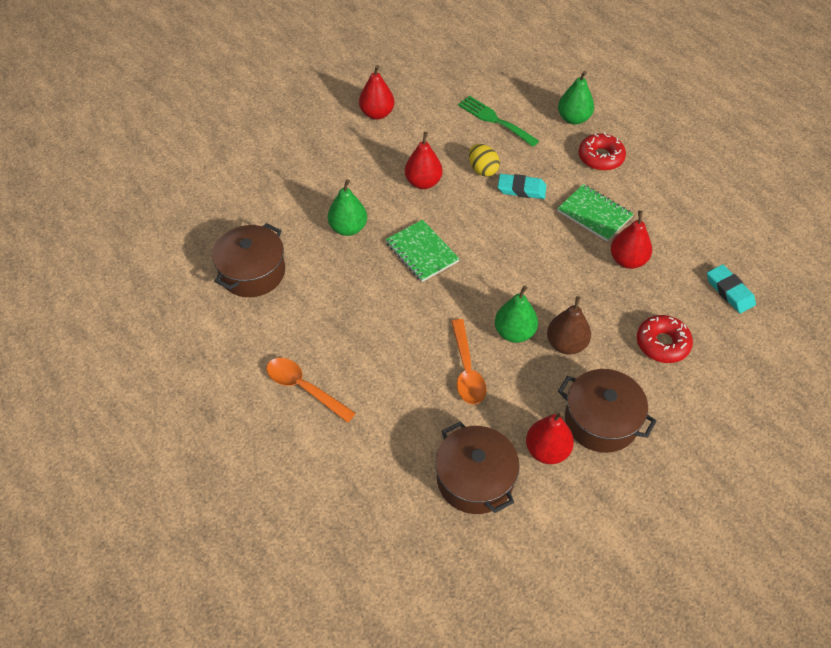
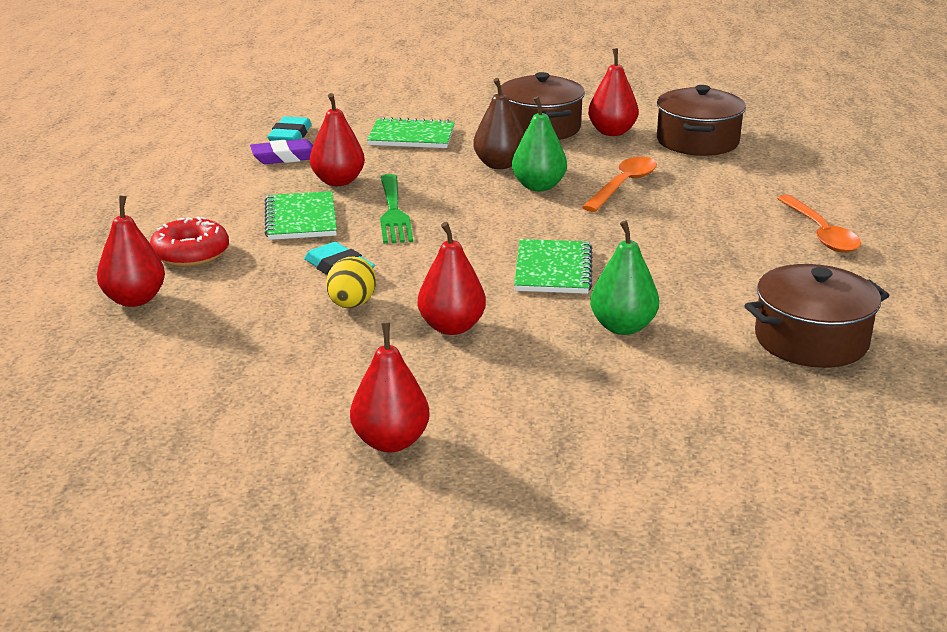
camera: 140 degrees left, 25 degrees down
green fork [458,96,539,147] -> green fork moved to [380,174,413,244]
green pear [558,71,594,125] -> red pear [97,196,165,307]
red donut [637,315,693,363] -> green notebook [367,117,455,148]
none -> purple eraser [250,139,313,164]

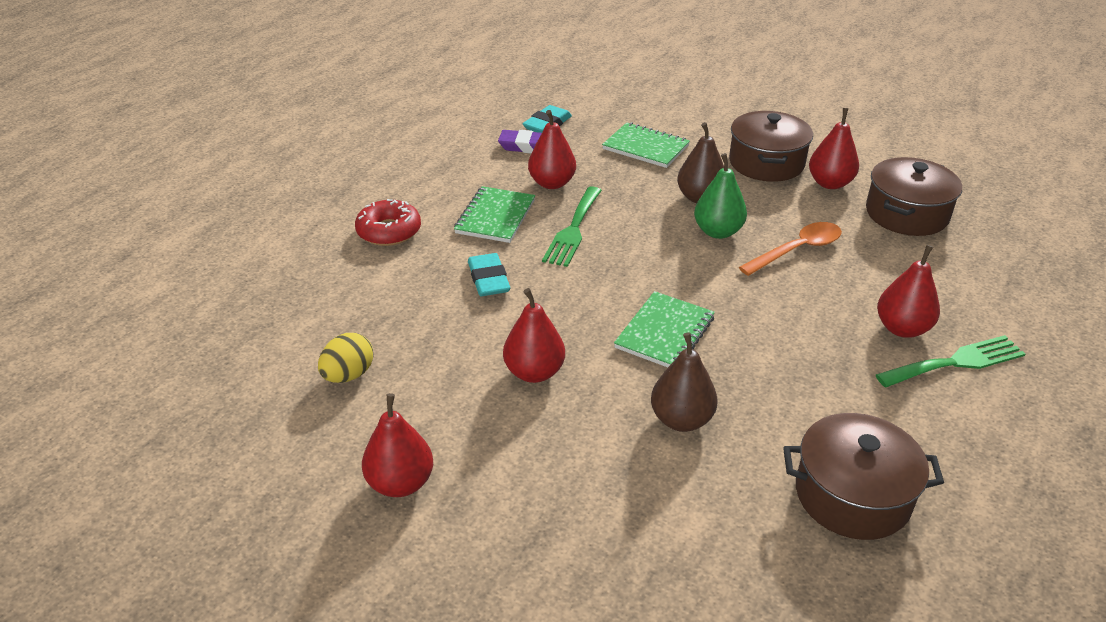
camera: 25 degrees right, 10 degrees up
red pear [97,196,165,307] -> red pear moved to [877,245,940,338]
yellow egg [326,256,376,308] -> yellow egg moved to [318,333,373,383]
green pear [590,220,659,335] -> brown pear [651,332,717,432]
orange spoon [777,195,861,252] -> green fork [876,335,1025,387]

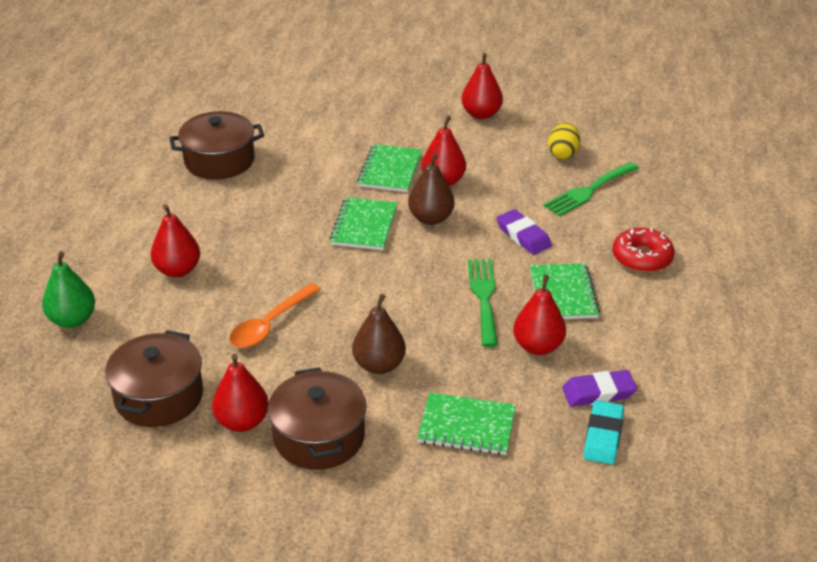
camera: 160 degrees right, 0 degrees up
turquoise eraser [468,253,510,296] -> purple eraser [497,209,552,255]
brown pear [651,332,717,432] -> brown pear moved to [408,153,454,225]
green pear [694,153,747,239] -> green pear moved to [42,251,95,328]
green fork [876,335,1025,387] -> green fork moved to [543,162,639,216]
none -> green notebook [357,144,422,192]

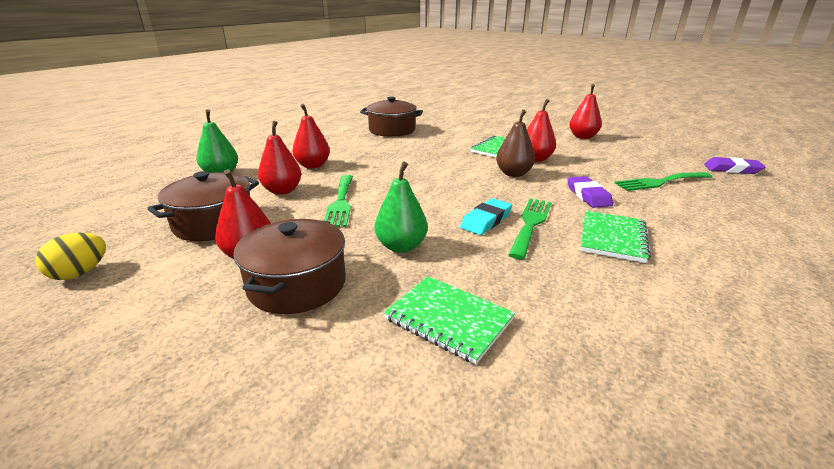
camera: 25 degrees right, 10 degrees down
orange spoon [229,283,321,348] -> green fork [324,175,353,227]
green notebook [329,197,397,250] -> none
brown pear [352,294,406,374] -> green pear [375,162,428,253]
red pear [513,275,566,355] -> red pear moved to [258,121,301,195]
yellow egg [548,123,581,159] -> yellow egg moved to [35,233,106,280]
purple eraser [562,370,637,407] -> purple eraser moved to [704,157,765,174]
turquoise eraser [584,400,624,465] -> turquoise eraser moved to [460,198,512,235]
red donut [613,228,674,273] -> none

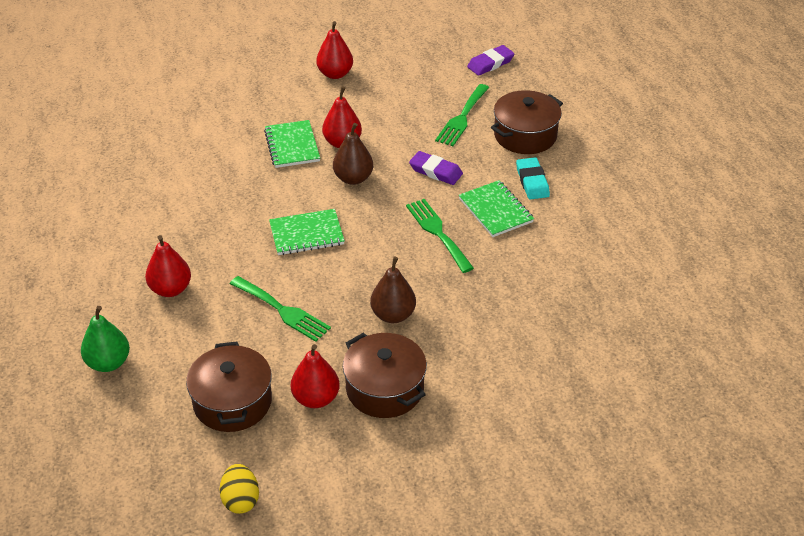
camera: 50 degrees left, 15 degrees up
red pear [258,121,301,195] -> none
brown pot [360,97,423,137] -> brown pot moved to [491,90,563,154]
green pear [375,162,428,253] -> brown pear [370,256,416,323]
green notebook [384,276,515,364] -> green notebook moved to [269,209,345,255]
turquoise eraser [460,198,512,235] -> turquoise eraser moved to [516,157,550,200]

